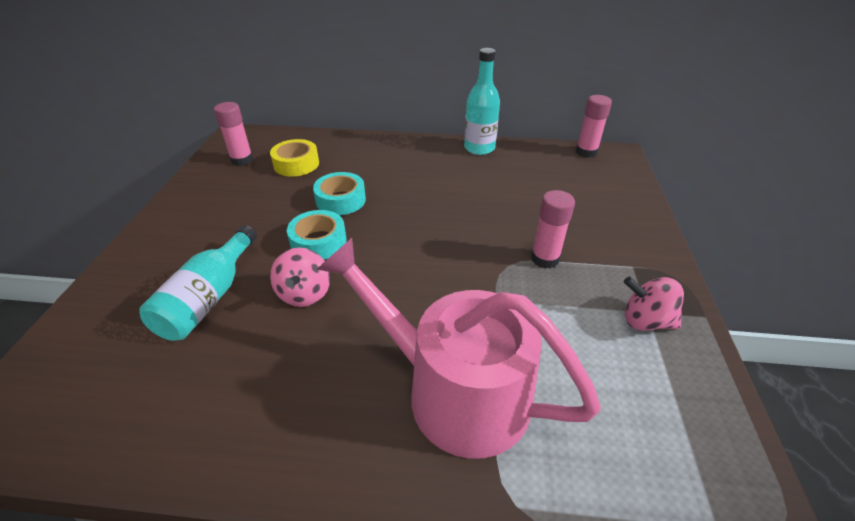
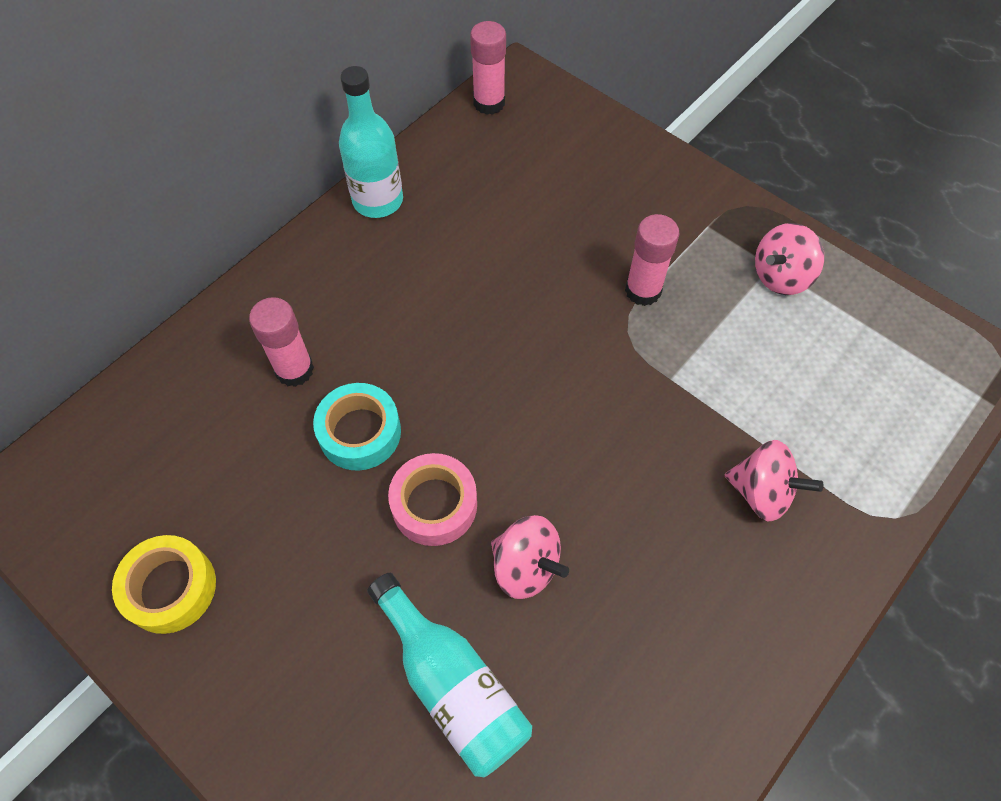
camera: 55 degrees left, 20 degrees up
pink glue stick [214,102,253,166] -> pink glue stick moved to [249,297,314,387]
yellow tape [270,139,319,177] -> yellow tape moved to [112,535,216,634]
turquoise tape [287,210,346,260] -> pink tape [388,453,477,546]
pink watering can [316,238,601,459] -> pink spinning top [725,440,824,521]

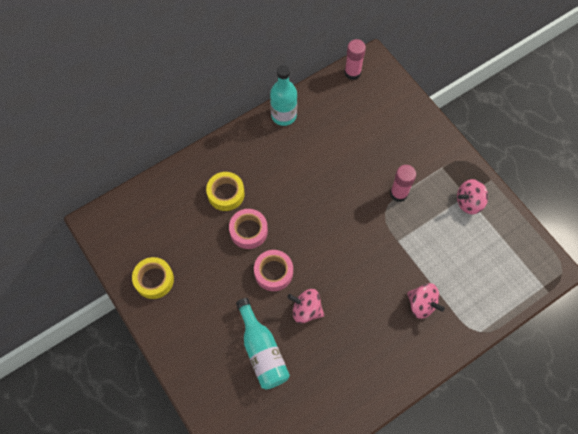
camera: 15 degrees right, 5 degrees up
pink glue stick [249,297,314,387] -> yellow tape [206,172,245,211]
turquoise tape [313,383,401,471] -> pink tape [229,209,268,249]
pink spinning top [491,515,569,599] -> pink spinning top turned 150 degrees clockwise [287,289,324,323]

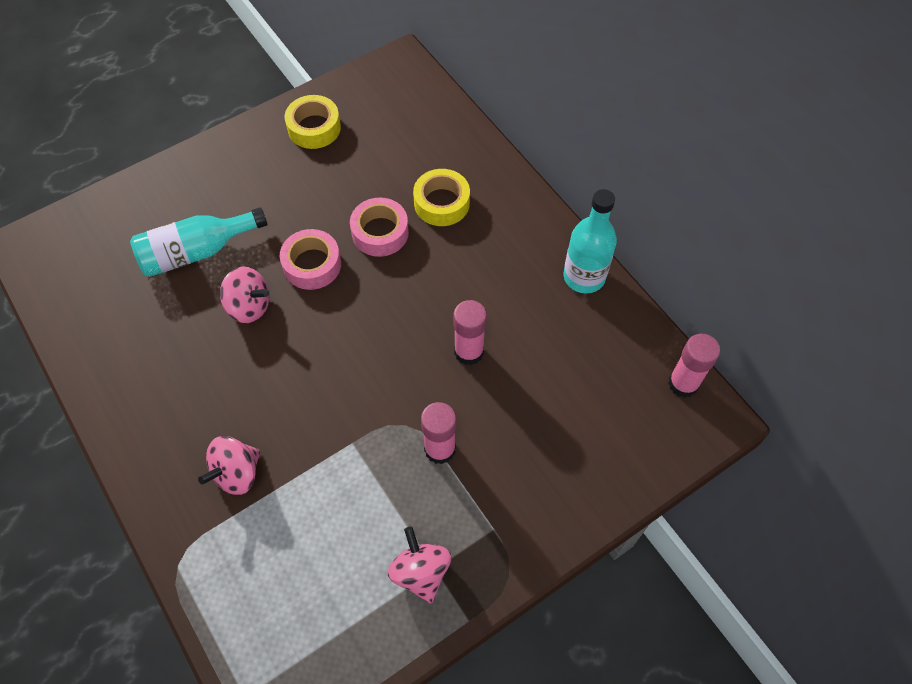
camera: 90 degrees right, 5 degrees down
pink spinning top [287,289,324,323] -> pink spinning top turned 90 degrees clockwise [220,267,269,323]
none -> pink glue stick [454,300,487,365]

